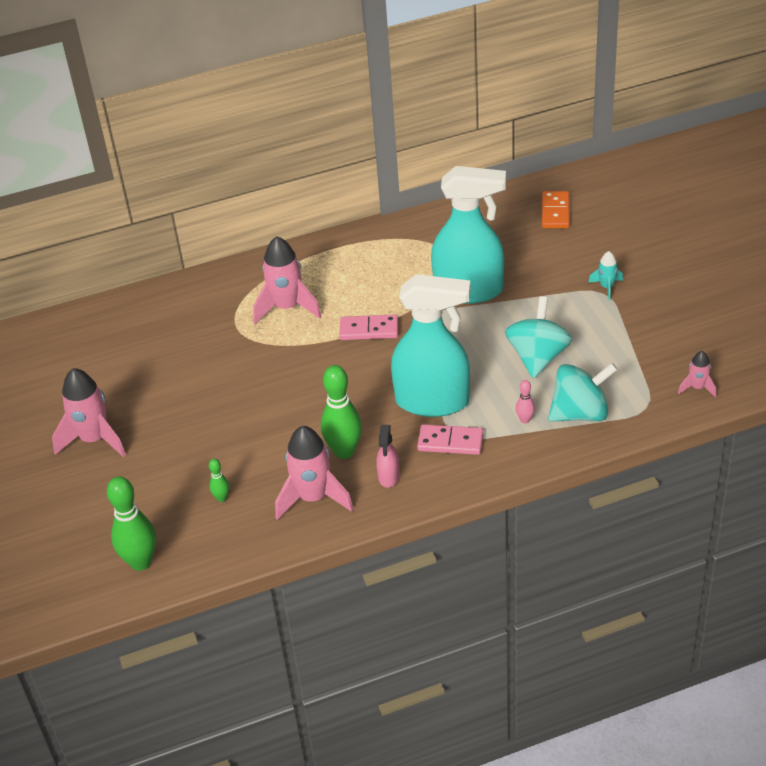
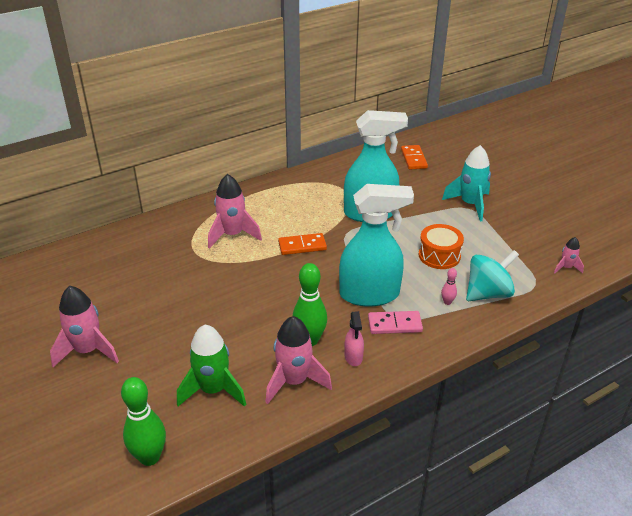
camera: 15 degrees left, 5 degrees down
green bowling pin [209,459,229,502] -> green rocket [177,325,246,407]
pink domino [339,314,398,340] -> orange domino [278,233,327,255]
turquoise spinning top [505,296,572,378] -> orange drum [419,224,464,269]
turquoise rocket [588,251,623,301] -> turquoise rocket [442,145,491,221], size x1.96

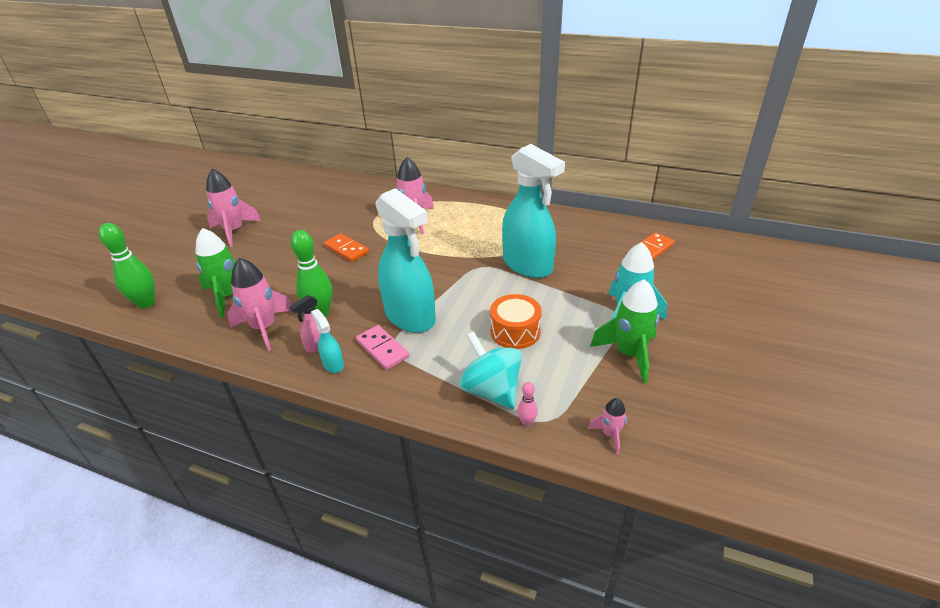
camera: 55 degrees right, 0 degrees up
orange domino [278,233,327,255] -> orange domino moved to [324,233,369,262]
pink bowling pin [441,268,457,305] -> pink bowling pin moved to [517,382,538,426]
turquoise spinning top [466,250,519,301] -> turquoise spinning top turned 150 degrees counterclockwise [460,331,522,409]
none -> turquoise spray bottle [311,309,344,373]
none -> green rocket [590,279,659,383]

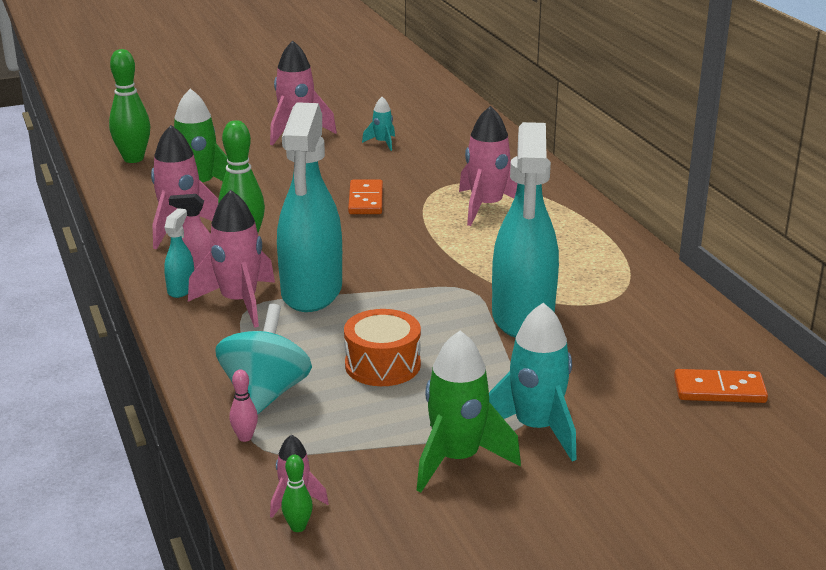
camera: 45 degrees right, 10 degrees down
pink domino [356,325,409,370] -> pink rocket [188,190,275,328]
none -> green bowling pin [281,455,313,532]
none -> turquoise rocket [362,97,395,151]

